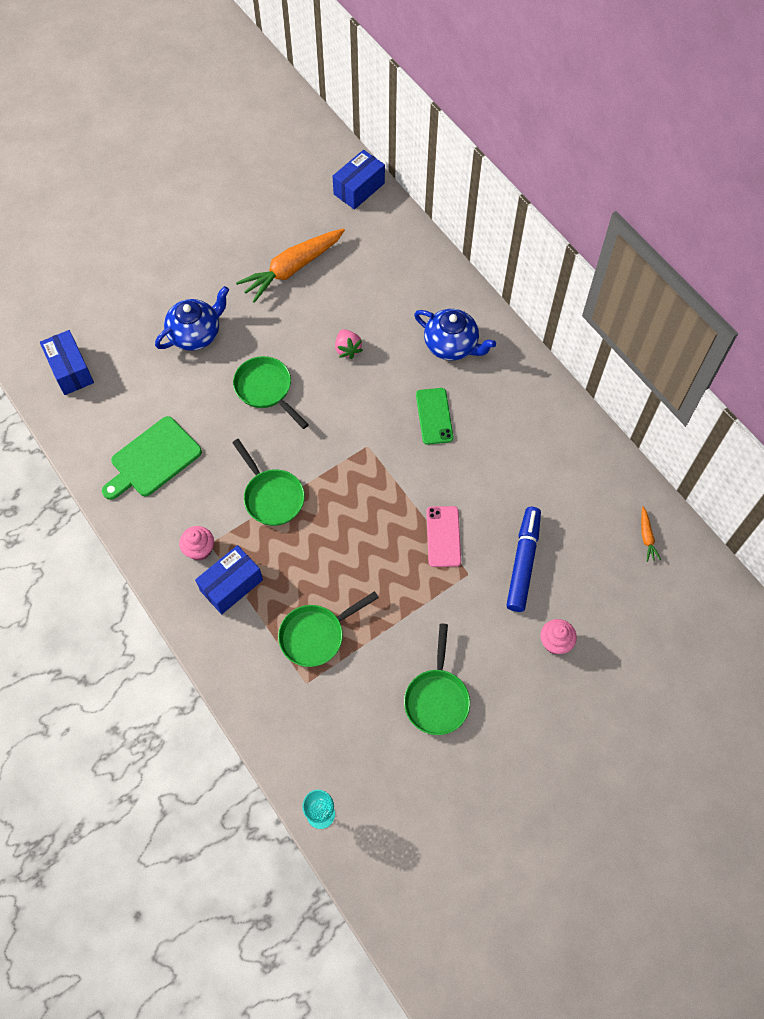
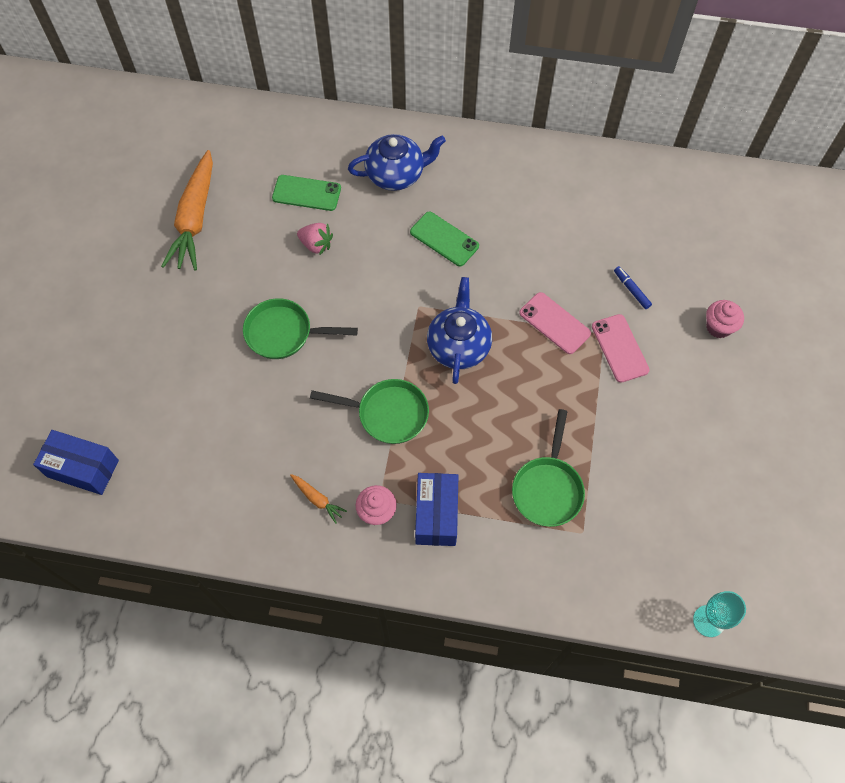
camera: 45 degrees left, 0 degrees up
green cutting board [102,416,202,500] -> none
blue teapot [155,286,229,351] -> blue teapot moved to [427,277,492,384]
blue box [332,150,385,210] -> none
green pan [404,624,470,735] -> none
blue marker [506,507,541,612] -> blue marker [614,266,652,309], size x0.46
orange carrot [641,506,661,562] -> orange carrot moved to [290,474,347,524]
none -> green phone [272,175,341,211]
none -> pink phone [592,314,650,383]

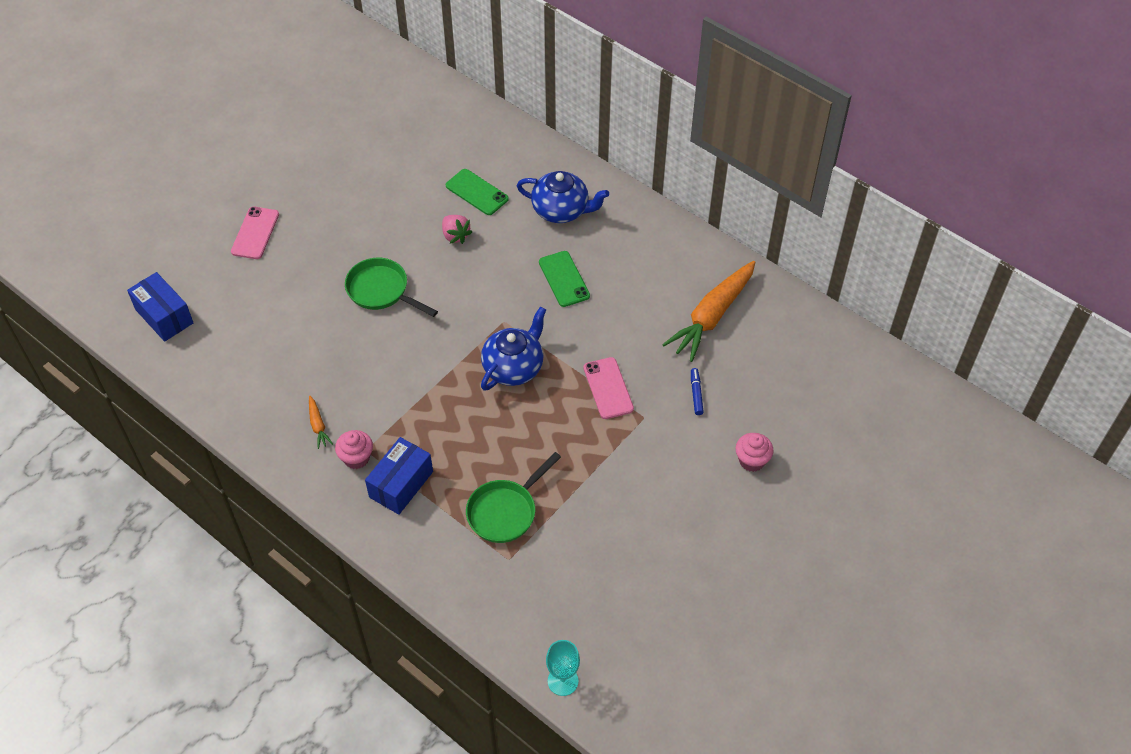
camera: 30 degrees right, 10 degrees down
orange carrot [161,150,213,270] -> orange carrot moved to [662,261,755,362]
green pan [310,379,429,444] -> none
pink phone [592,314,650,383] -> pink phone moved to [231,207,279,259]

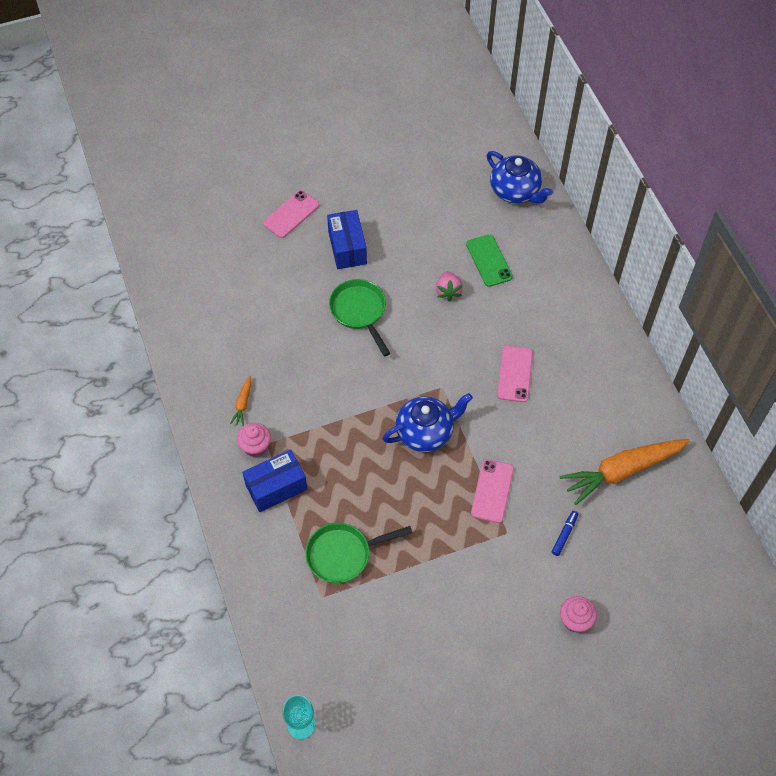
camera: 30 degrees right, 5 degrees up
blue box [127,272,194,342] -> blue box moved to [327,210,367,269]
blue teapot [517,171,609,223] -> blue teapot moved to [487,151,553,203]
green phone [539,251,590,307] -> pink phone [497,346,533,402]

